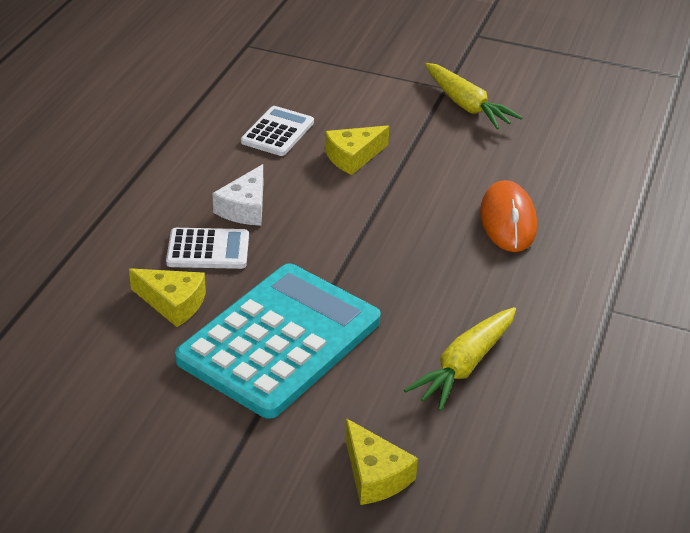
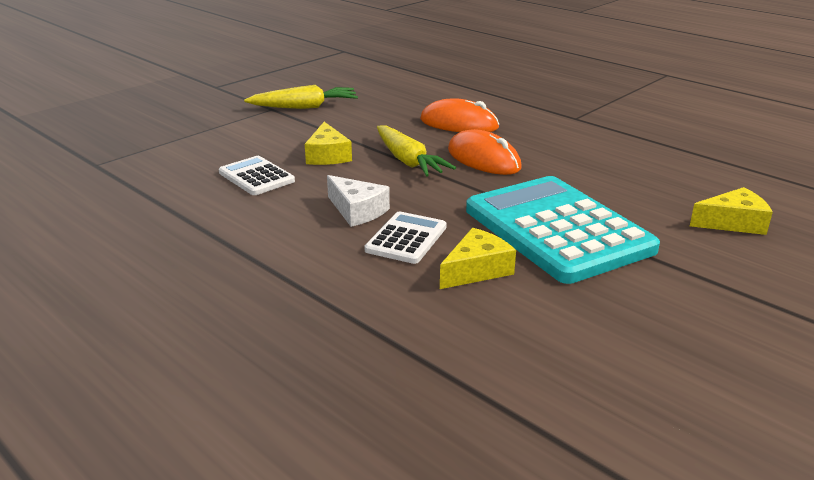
camera: 65 degrees left, 10 degrees down
yellow carrot [404,307,516,411] -> yellow carrot moved to [377,125,456,177]
none -> orange mouse [448,129,522,175]

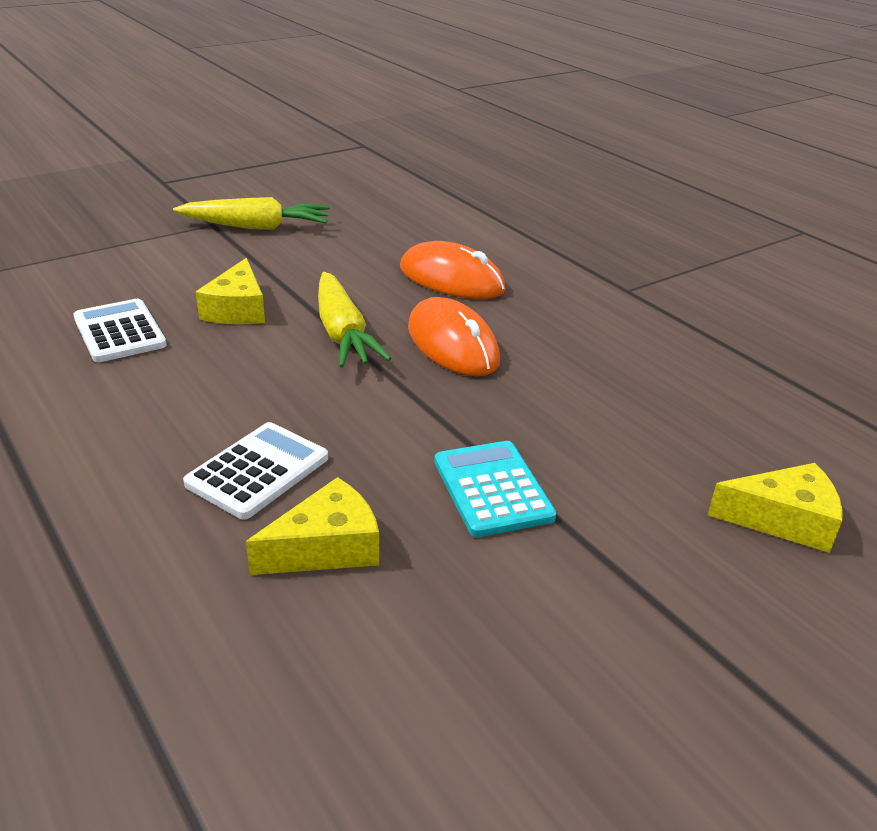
camera: 10 degrees right, 5 degrees up
white cheese [327,175,390,227] -> none
turquoise calculator [466,176,660,284] -> turquoise calculator [434,441,557,537], size x0.47

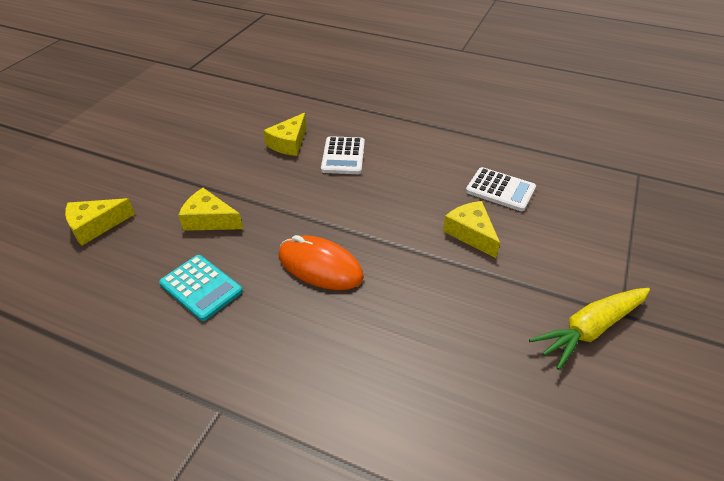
camera: 150 degrees right, 10 degrees up
yellow carrot [318,272,392,368] -> none
orange mouse [400,241,506,299] -> none
turquoise calculator [434,441,557,537] -> turquoise calculator moved to [159,255,243,321]
none -> yellow cheese [178,188,243,231]

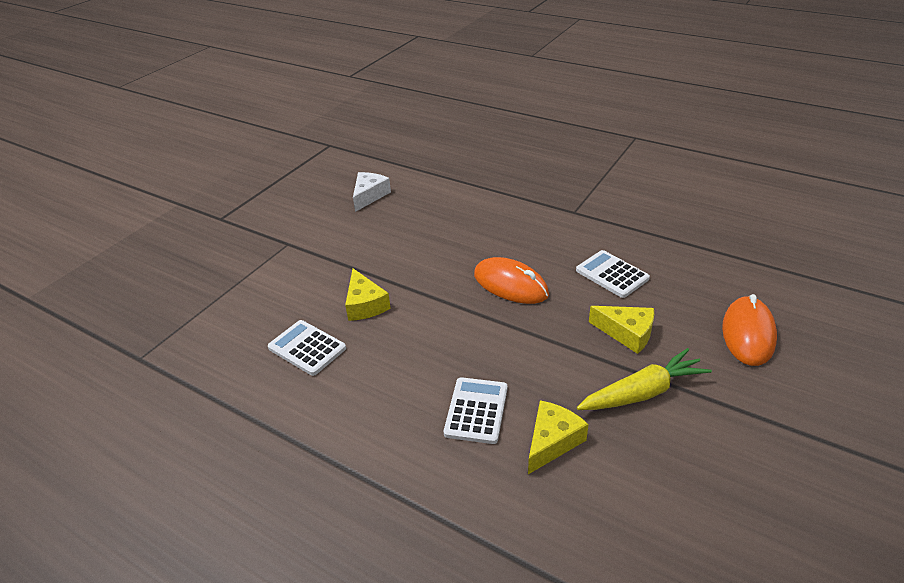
camera: 170 degrees left, 5 degrees down
yellow cheese [65,198,135,245] -> orange mouse [722,294,777,366]
turquoise calculator [159,255,243,321] -> white calculator [576,250,650,298]
yellow carrot [529,288,650,370] -> yellow carrot moved to [577,348,712,410]
none -> white cheese [353,172,391,212]

